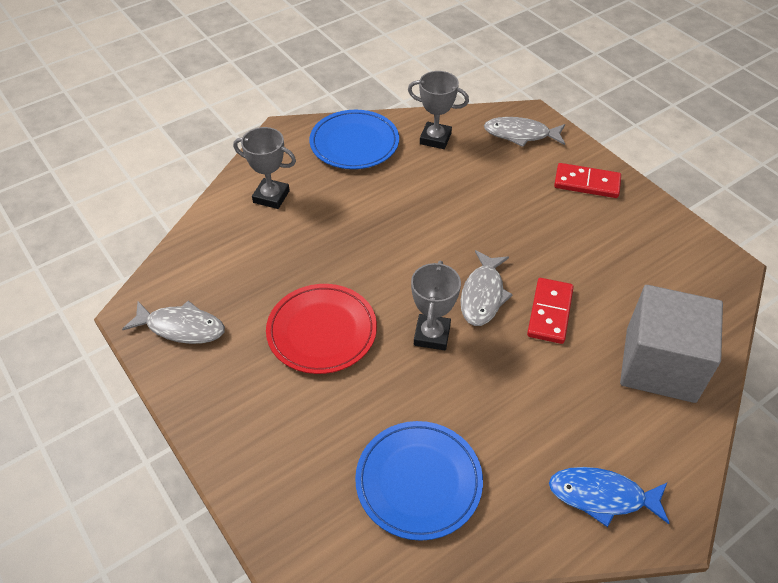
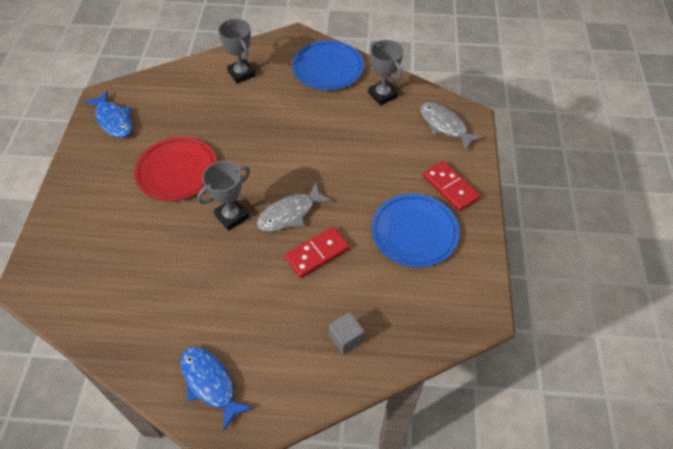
camera: 40 degrees right, 5 degrees up
grey fish [122,300,225,344] -> blue fish [84,91,132,138]
blue plate [355,421,483,541] -> blue plate moved to [372,194,460,267]
grey cube [620,285,723,403] -> grey cube [329,312,365,355], size x0.41

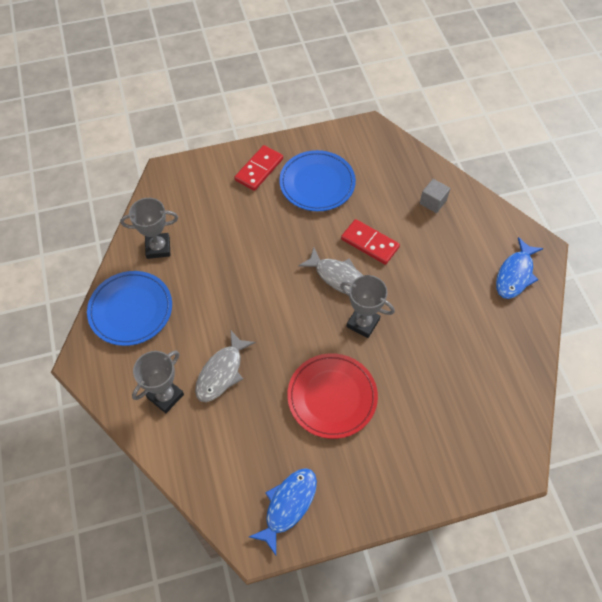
camera: 110 degrees left, 5 degrees up
grey trophy [368,40,403,106] -> grey trophy turned 45 degrees clockwise [120,198,178,259]
grey fish [420,102,484,151] -> grey fish moved to [195,331,256,402]

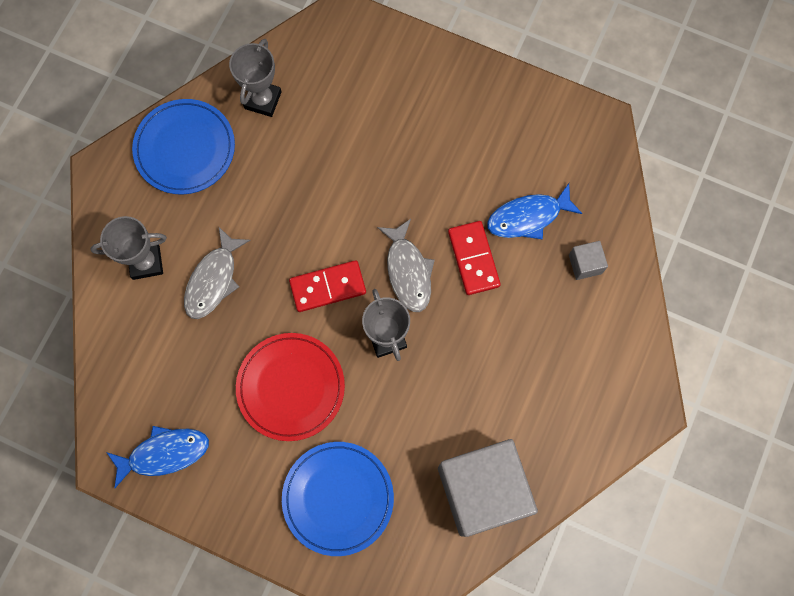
camera: 40 degrees right, 15 degrees up
grey trophy [120,198,178,259] -> grey trophy turned 75 degrees clockwise [229,39,282,117]
grey fish [195,331,256,402] -> grey fish turned 45 degrees counterclockwise [184,227,250,319]
red domino [234,145,283,191] -> red domino moved to [289,260,366,312]
blue plate [279,150,356,211] -> blue plate moved to [282,442,394,556]
blue fish [496,237,544,299] -> blue fish moved to [487,183,583,240]
none -> grey cube [438,439,538,537]

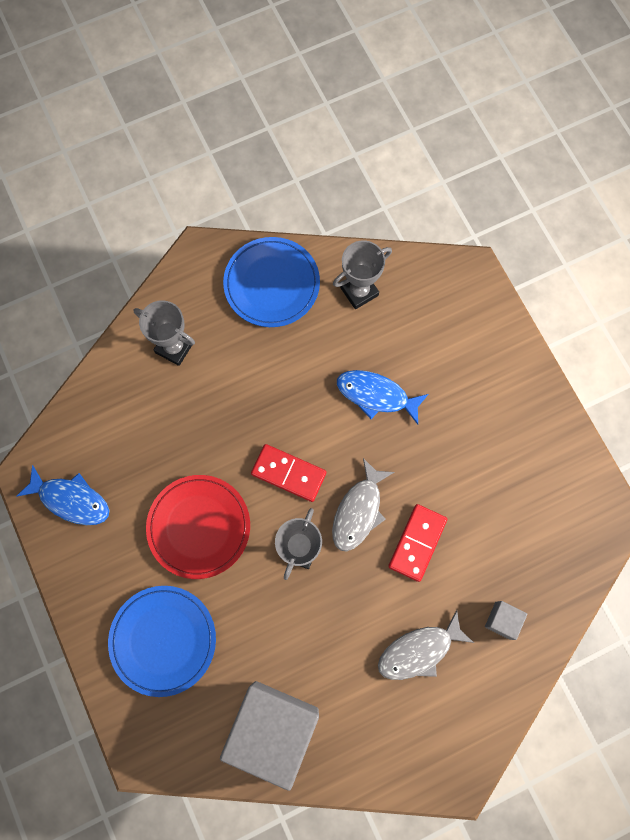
camera: 40 degrees right, 0 degrees up
grey fish [184,227,250,319] -> grey fish moved to [378,610,474,680]
blue fish [487,183,583,240] -> blue fish moved to [337,370,429,425]

